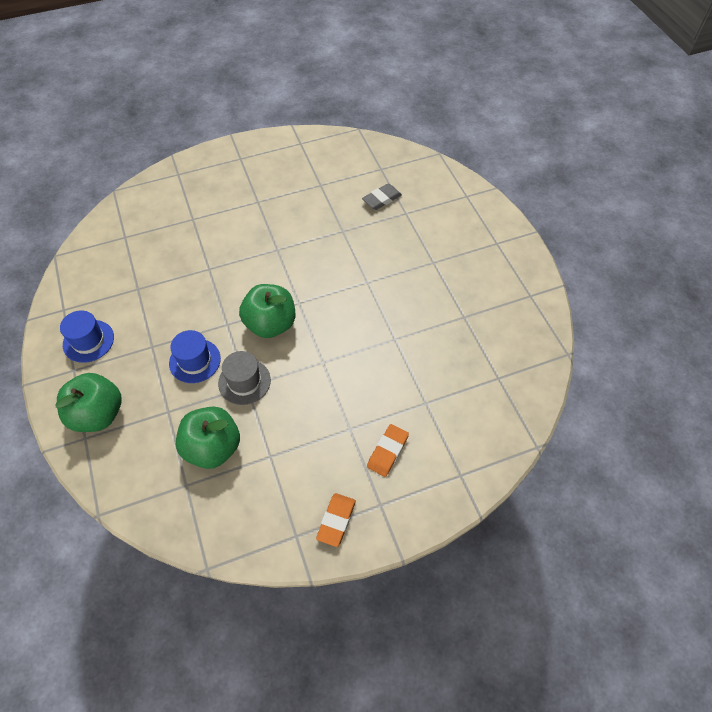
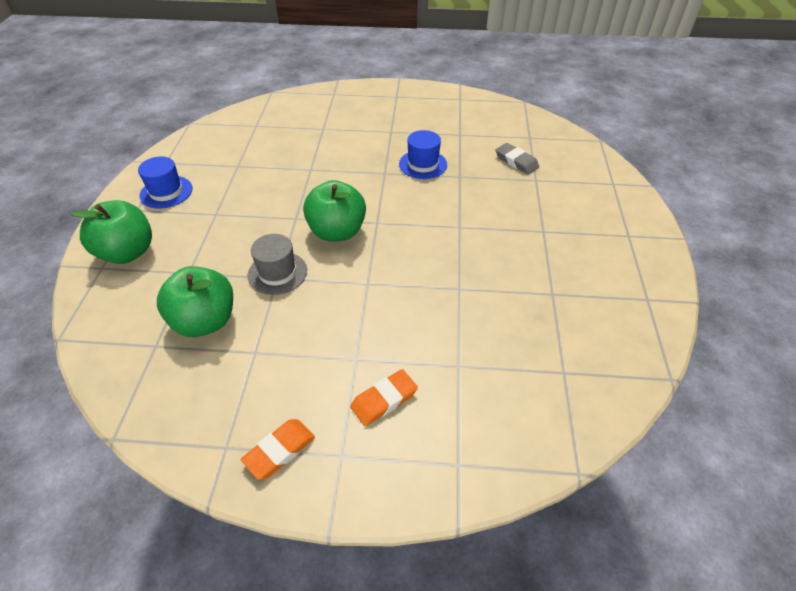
camera: 25 degrees right, 10 degrees down
blue hat [169,330,221,383] -> blue hat moved to [399,130,447,179]
grey eraser [362,183,402,210] -> grey eraser turned 60 degrees clockwise [495,143,539,174]

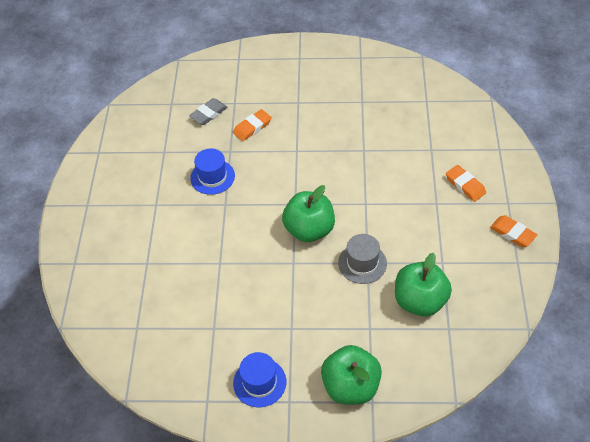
camera: 90 degrees left, 5 degrees up
none -> orange eraser [233,109,272,141]

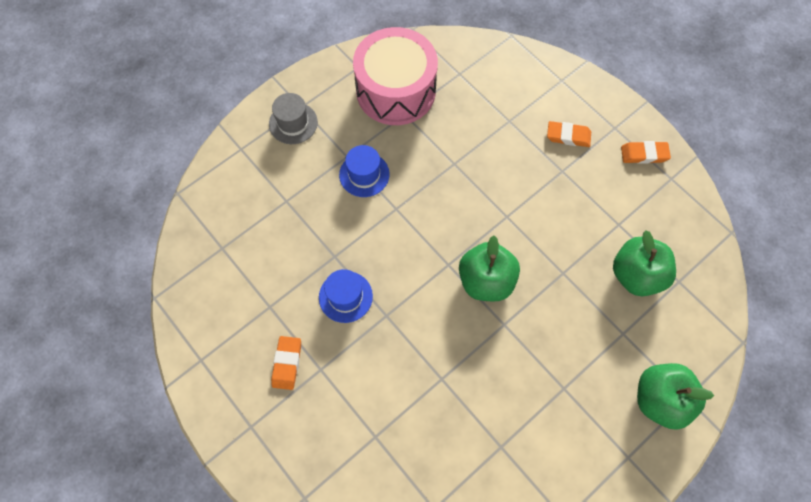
camera: 45 degrees left, 15 degrees up
grey eraser [189,98,228,125] -> none
orange eraser [233,109,272,141] -> orange eraser moved to [271,336,301,390]
blue hat [233,352,286,407] -> blue hat moved to [339,145,390,197]
grey hat [338,234,387,284] -> grey hat moved to [269,93,318,144]
none -> pink drum [353,27,438,125]

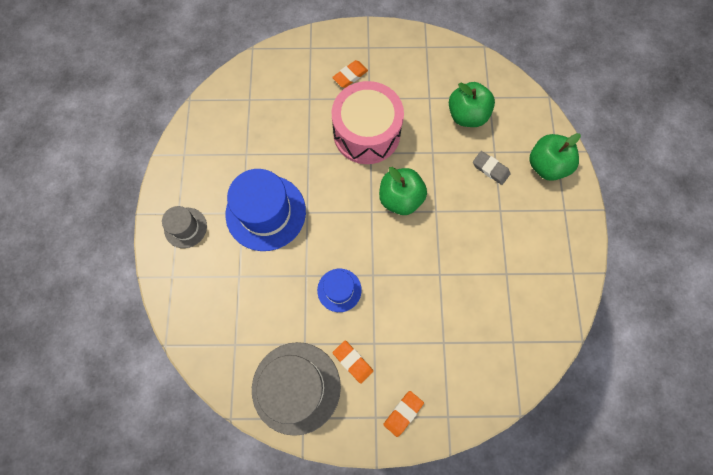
camera: 50 degrees left, 5 degrees up
blue hat [339,145,390,197] -> blue hat [225,169,306,251], size x1.90
pink drum [353,27,438,125] -> pink drum moved to [331,81,404,164]
orange eraser [621,141,671,164] -> orange eraser moved to [383,391,424,437]
none -> grey hat [252,342,341,436]
none -> grey eraser [473,151,511,185]

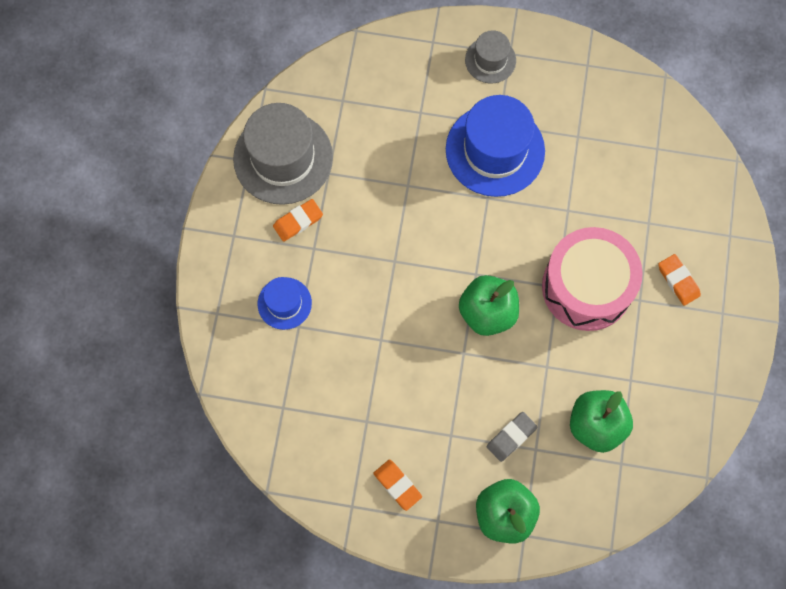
camera: 100 degrees right, 0 degrees up
blue hat [317,269,362,312] -> blue hat moved to [258,277,312,330]
orange eraser [383,391,424,437] -> orange eraser moved to [374,460,422,511]

